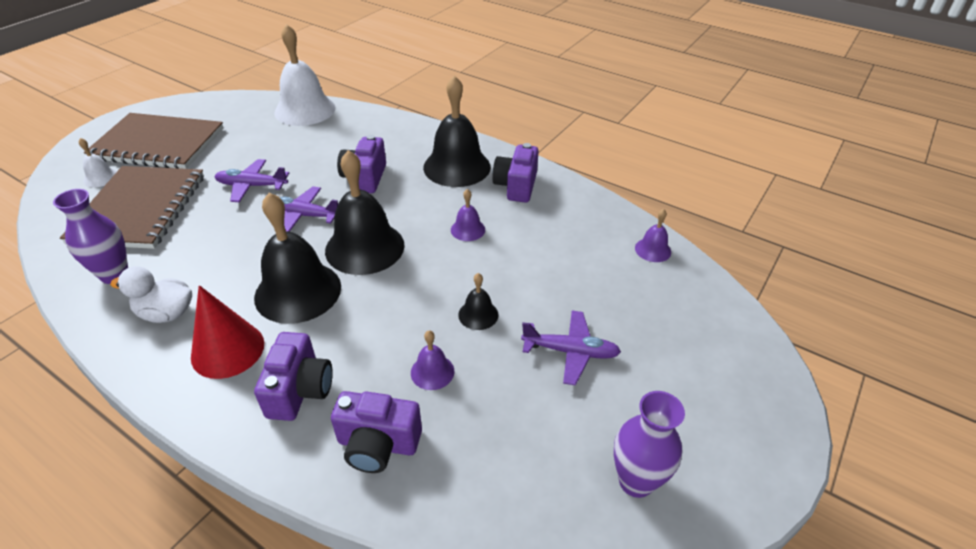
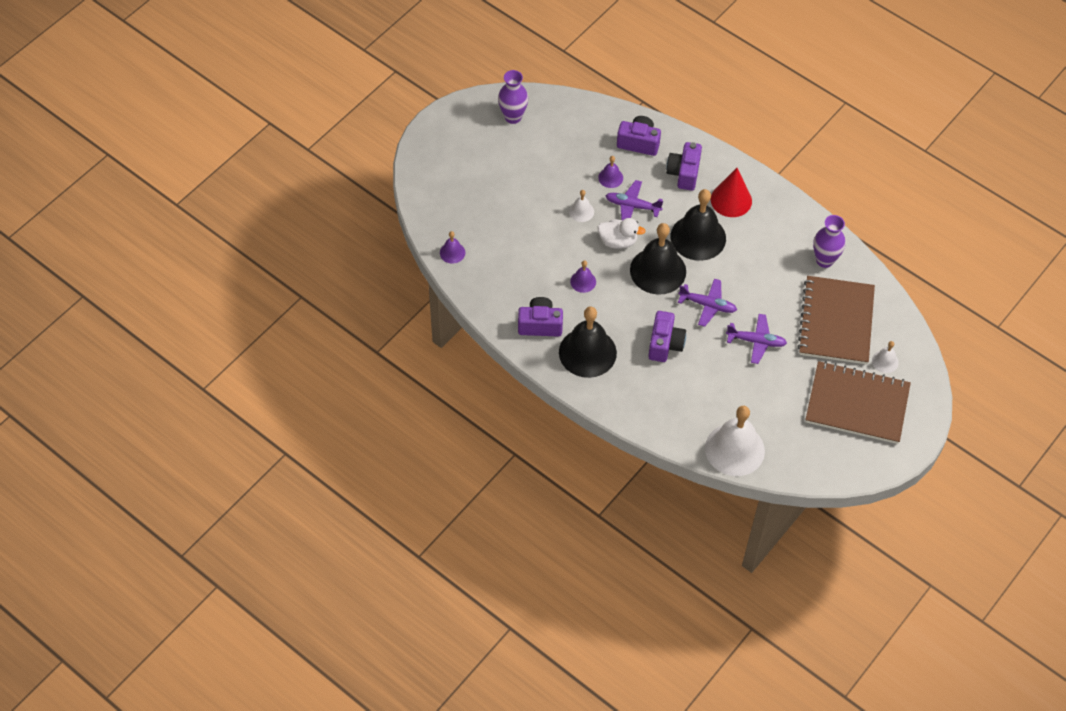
camera: 175 degrees left, 15 degrees up
white duck [110,266,192,323] -> white duck moved to [598,218,646,249]
black bell [458,273,498,330] -> white bell [569,190,594,222]
purple camera [492,143,539,203] -> purple camera turned 105 degrees counterclockwise [518,297,563,337]
purple plane [521,311,621,385] -> purple plane moved to [606,180,663,220]

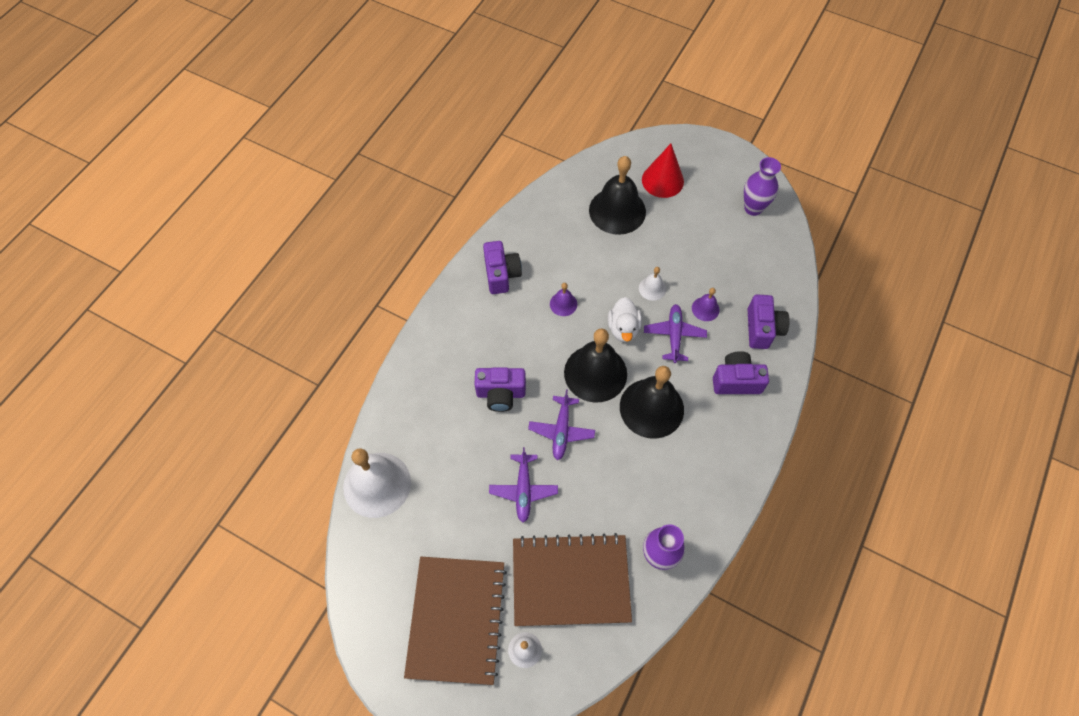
camera: 80 degrees right, 5 degrees up
purple bell [440,231,465,264] -> none
black bell [559,307,617,378] -> black bell moved to [589,156,646,235]
red cone [711,168,752,217] -> red cone moved to [642,144,684,198]

